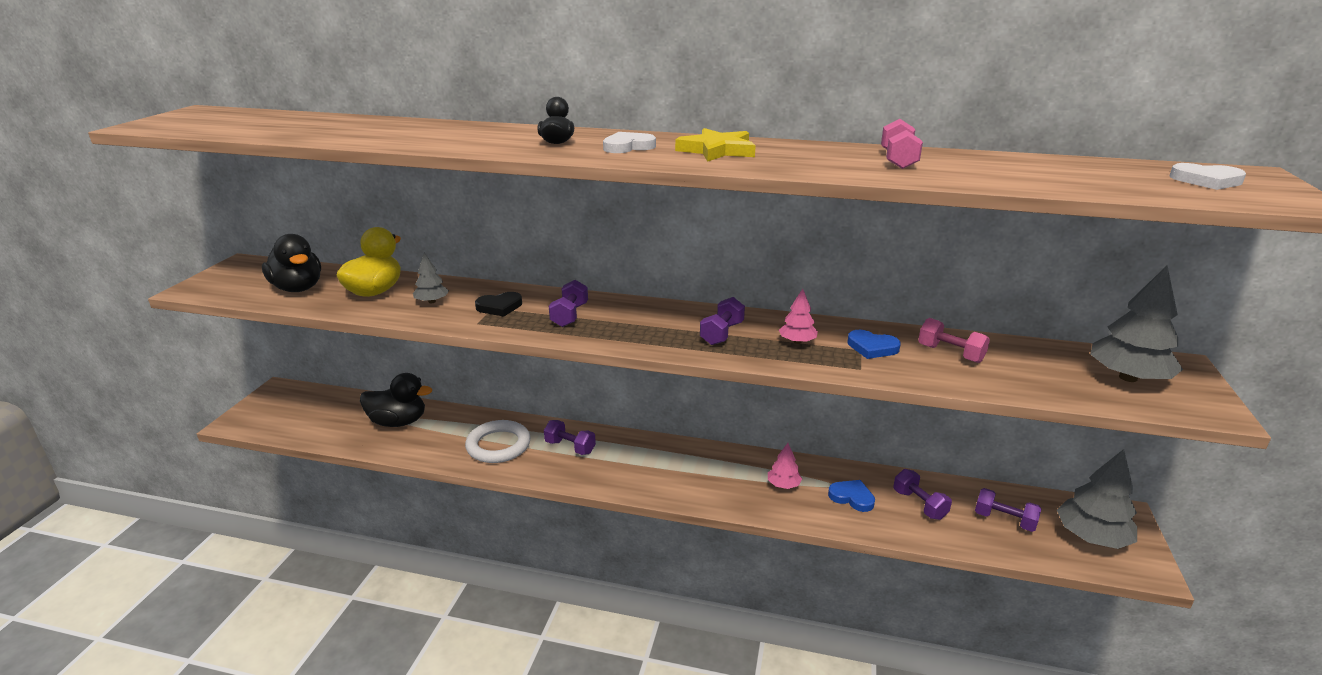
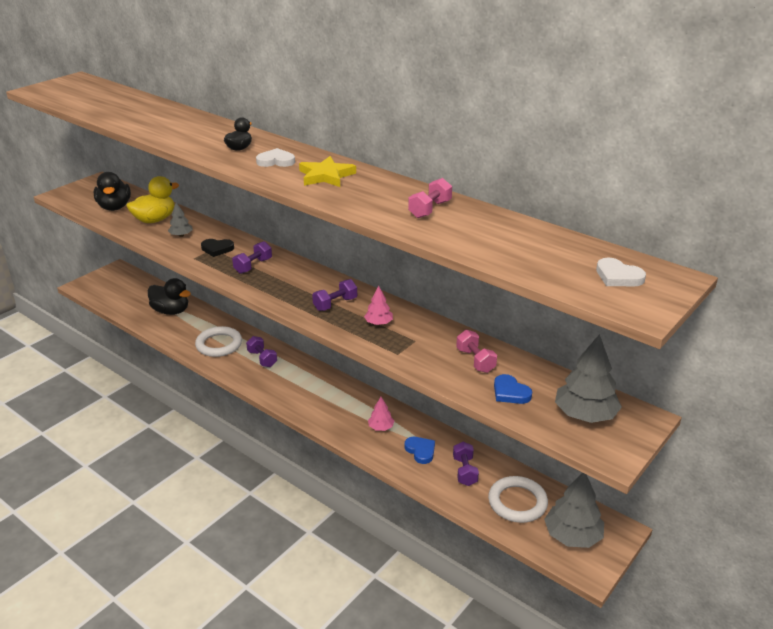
camera: 25 degrees right, 5 degrees up
blue heart [847,330,901,359] -> blue heart moved to [494,374,532,404]
purple dumbbell [975,488,1041,532] -> white ring [488,476,548,523]

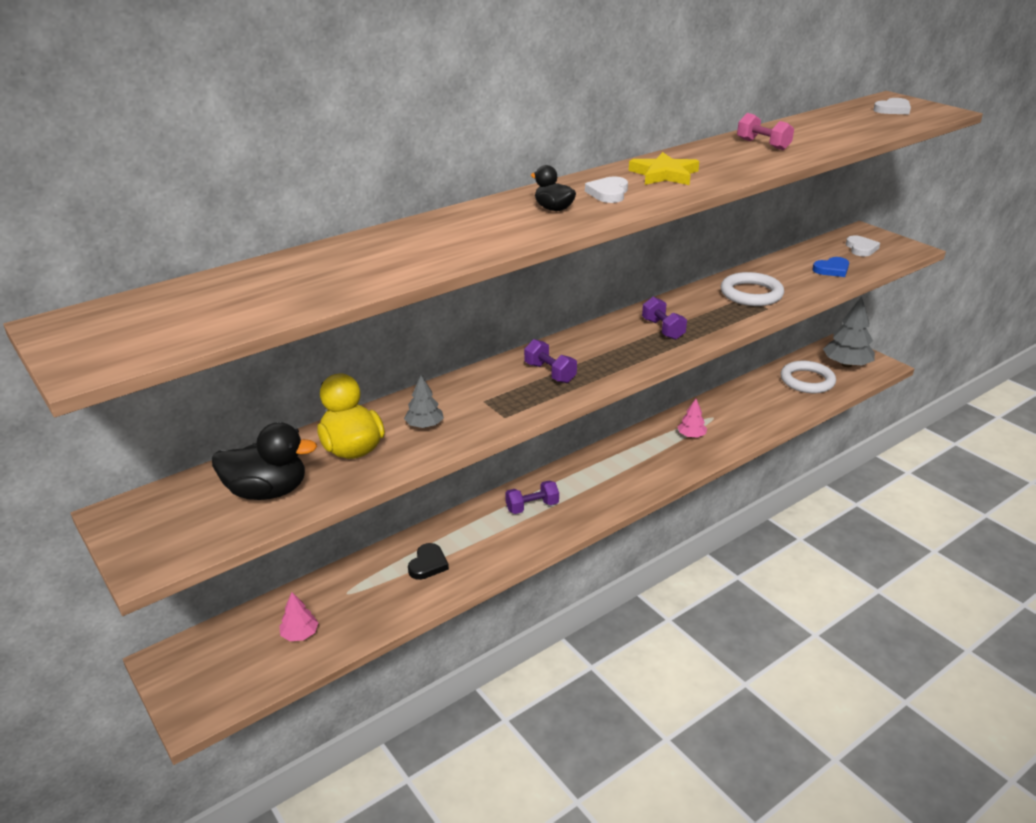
camera: 75 degrees left, 0 degrees up
black duck [148,278,191,315] -> none
white ring [195,326,242,357] -> white ring moved to [721,272,784,306]
black heart [201,239,234,257] -> black heart moved to [408,543,449,580]
pink tree [364,286,393,325] -> pink tree moved to [279,592,318,641]
blue heart [405,437,435,464] -> none
purple dumbbell [453,442,479,486] -> none
pink dumbbell [456,330,497,373] -> none
grey tree [555,334,622,423] -> white heart [846,235,880,257]

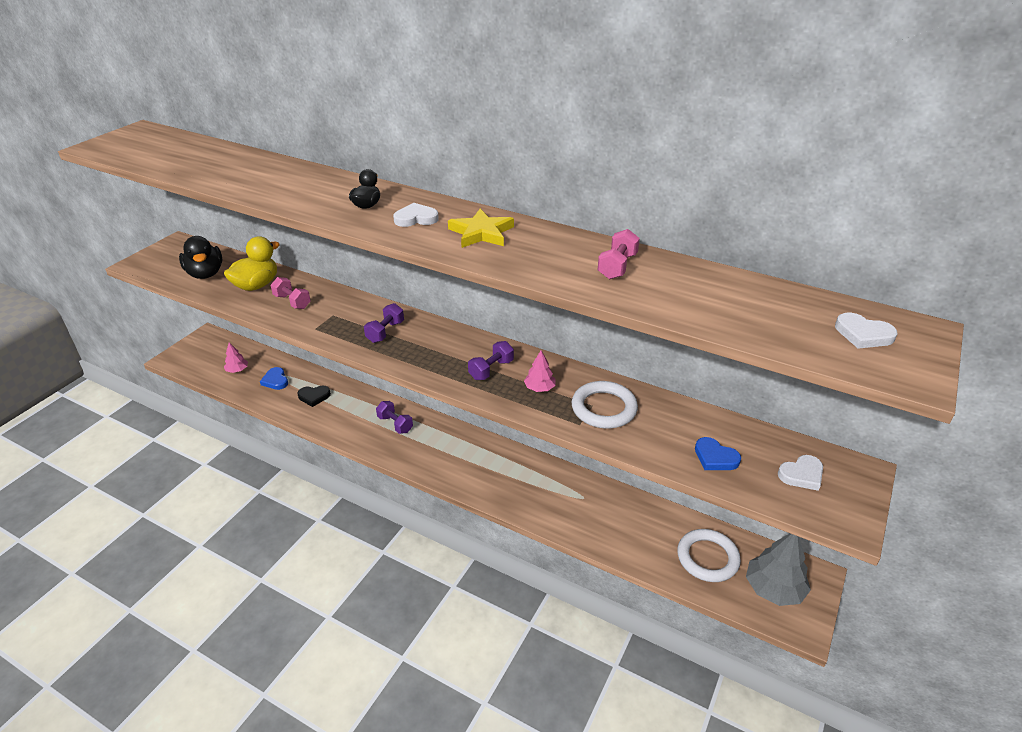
camera: 65 degrees right, 5 degrees up
grey tree [404,375,444,428] -> pink dumbbell [271,277,311,309]
pink tree [677,399,707,438] -> pink tree moved to [524,350,555,392]
none -> blue heart [260,367,288,390]

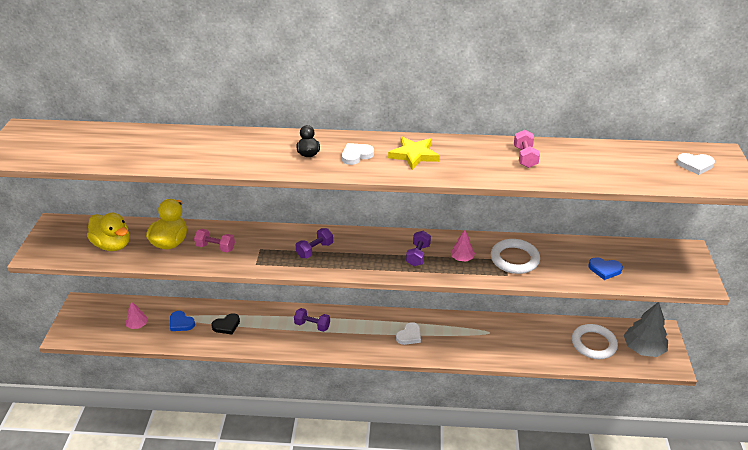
camera: 25 degrees left, 0 degrees up
black duck [179,236,222,279] -> yellow duck [87,213,129,251]
purple dumbbell [364,303,404,343] -> purple dumbbell turned 45 degrees clockwise [296,228,333,258]
white heart [778,455,823,491] -> white heart moved to [396,322,421,345]

